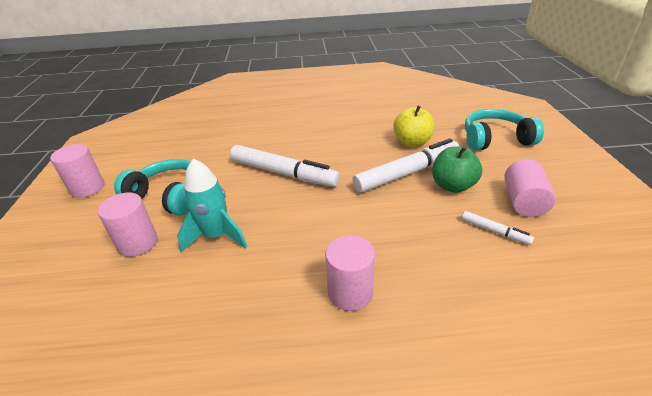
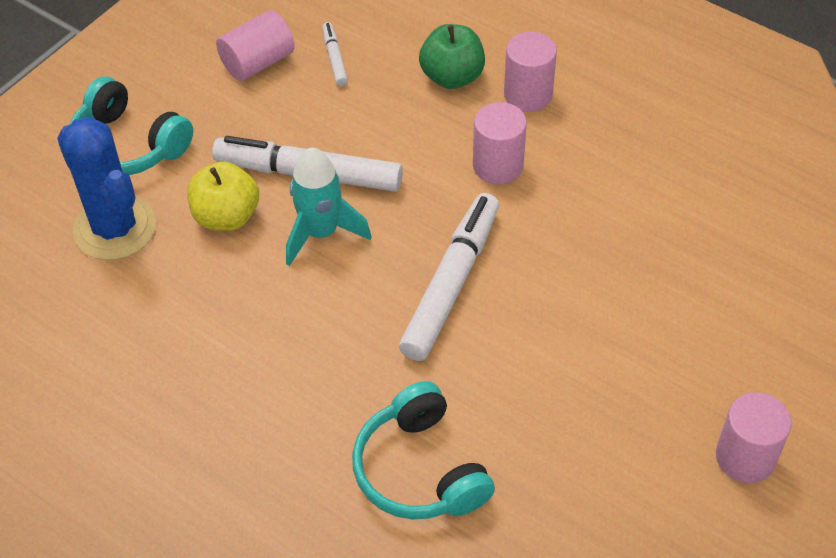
camera: 140 degrees left, 15 degrees up
pink cylinder [98,192,158,257] -> pink cylinder moved to [473,102,527,185]
turquoise headphones [114,159,191,216] -> turquoise headphones moved to [352,381,495,520]
turquoise rocket [177,158,247,252] -> turquoise rocket moved to [286,147,372,266]
white marker [230,145,340,187] -> white marker turned 45 degrees clockwise [399,193,499,361]
green apple [432,146,482,193] -> green apple moved to [419,24,485,89]
none -> blue cactus [57,117,156,260]

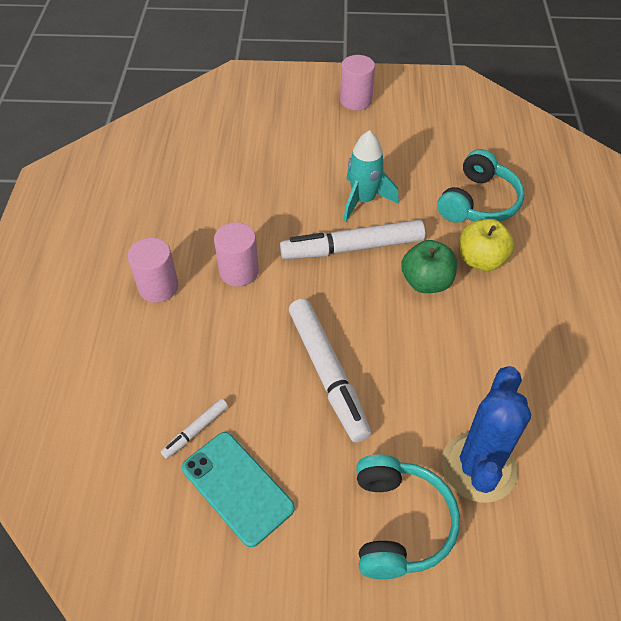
camera: 125 degrees left, 0 degrees up
yellow apple [188,162,259,231] -> yellow apple moved to [460,219,515,271]
pink cylinder [216,10,295,81] -> turquoise phone [182,432,295,547]
turquoise rocket [286,147,372,266] -> turquoise rocket moved to [343,130,399,222]
green apple [419,24,485,89] -> green apple moved to [401,240,457,293]

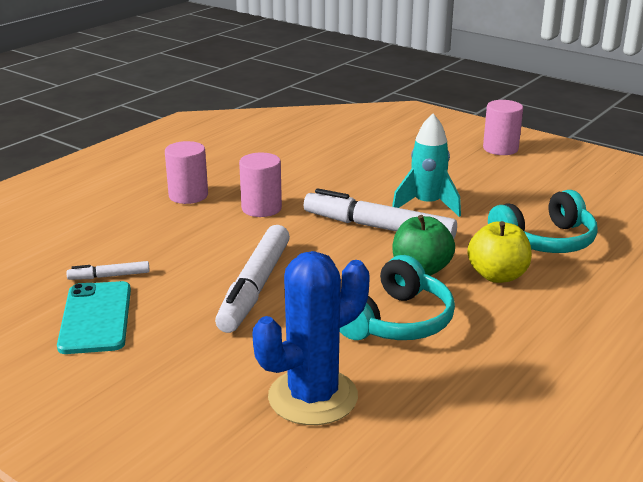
camera: 35 degrees right, 25 degrees down
turquoise headphones [356,454,460,579] -> turquoise headphones moved to [340,255,455,340]

